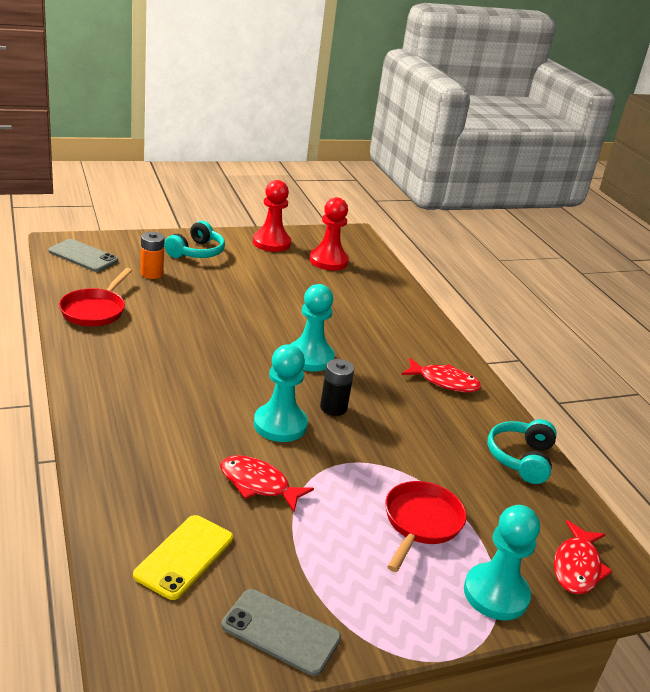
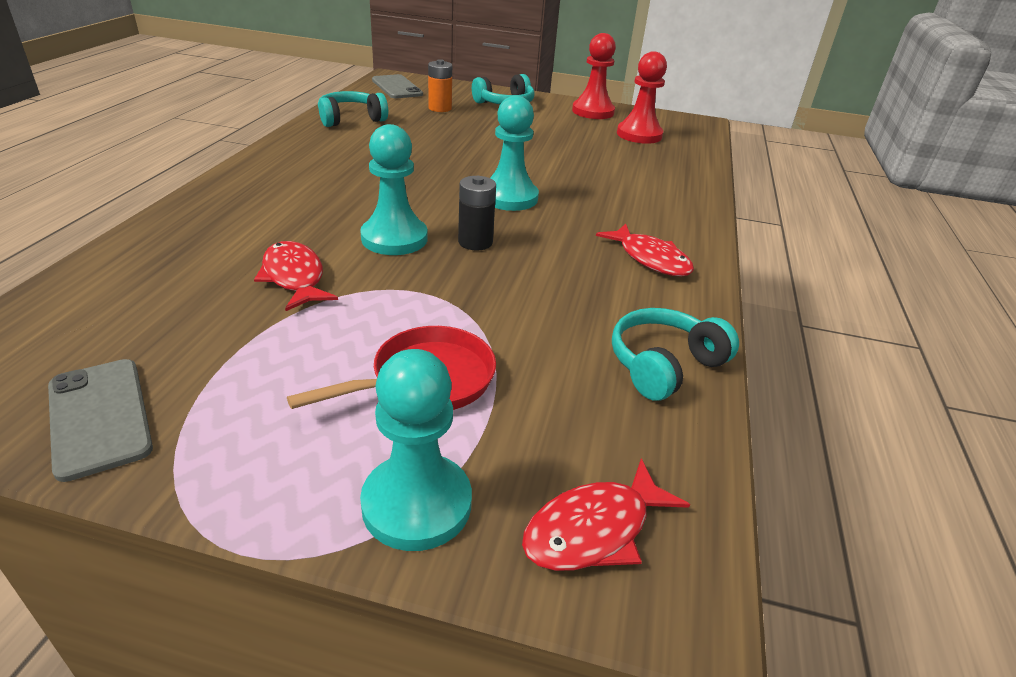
camera: 35 degrees right, 5 degrees up
red pan [59,268,132,326] -> turquoise headphones [318,91,388,127]
yellow phone [133,515,233,600] -> none

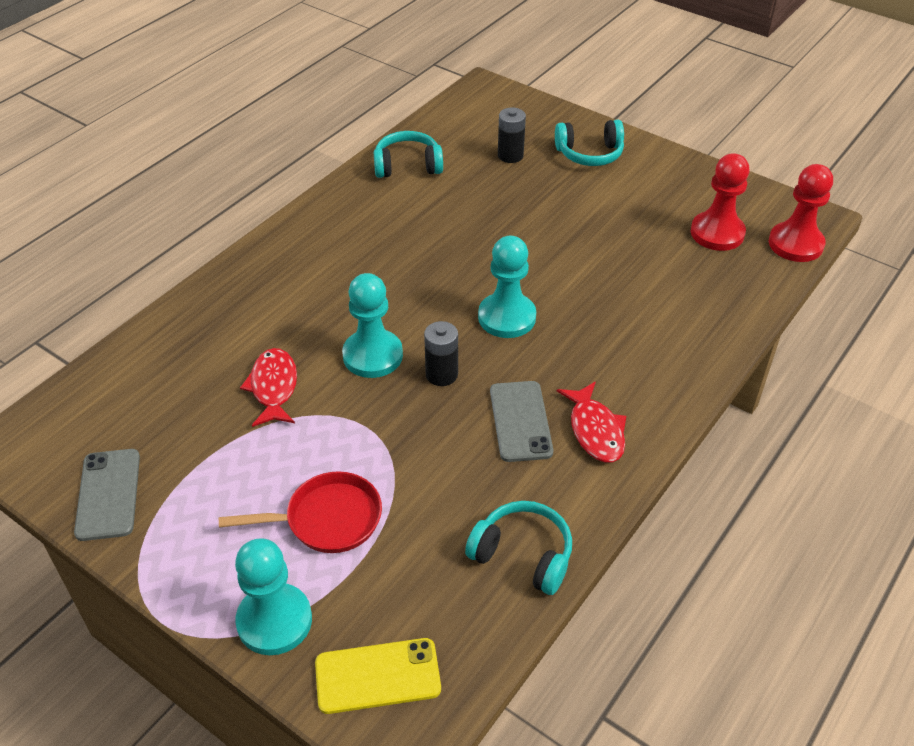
camera: 25 degrees right, 10 degrees up
grey phone [372,74,423,98] -> grey phone moved to [490,381,553,462]
orange battery [428,59,452,112] -> black battery [498,108,526,163]
red fish [522,459,690,571] -> yellow phone [315,638,441,714]
red pawn [572,33,616,119] -> red pawn moved to [769,164,833,262]
turquoise headphones [612,308,739,400] -> turquoise headphones turned 45 degrees clockwise [465,501,572,595]

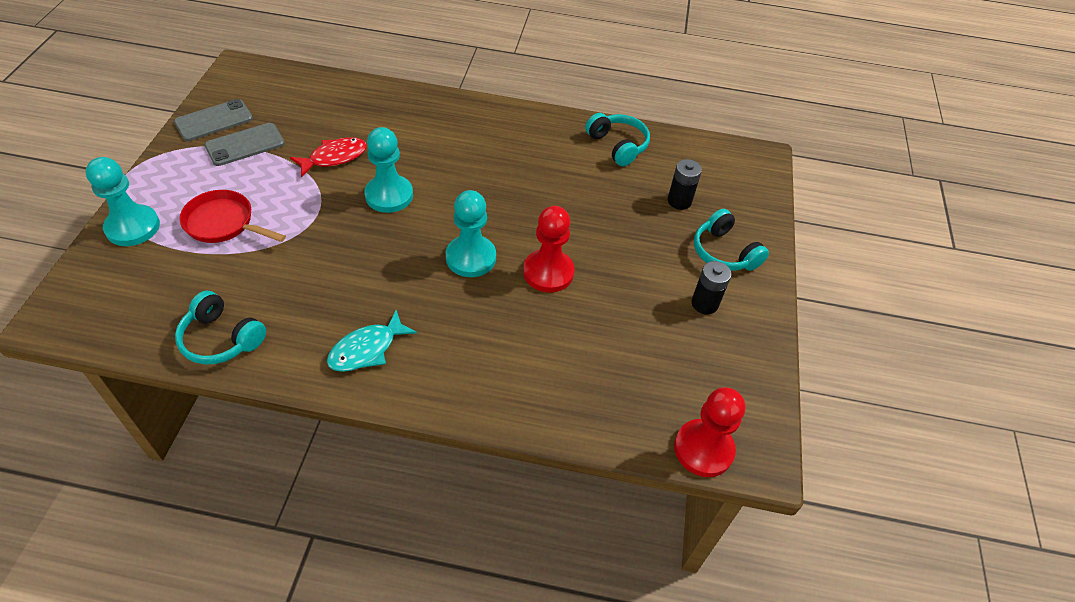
camera: 60 degrees right, 5 degrees up
red pan [219,471,382,553] -> red pan turned 150 degrees clockwise [180,190,286,243]
yellow phone [315,638,441,714] -> none
black battery [424,321,458,386] -> black battery moved to [691,261,731,314]
turquoise headphones [465,501,572,595] -> turquoise headphones turned 120 degrees clockwise [175,291,266,364]
grey phone [490,381,553,462] -> grey phone moved to [204,123,285,166]
red fish [557,381,626,462] -> turquoise fish [327,310,417,372]
red pawn [691,153,750,251] -> red pawn moved to [523,206,574,293]

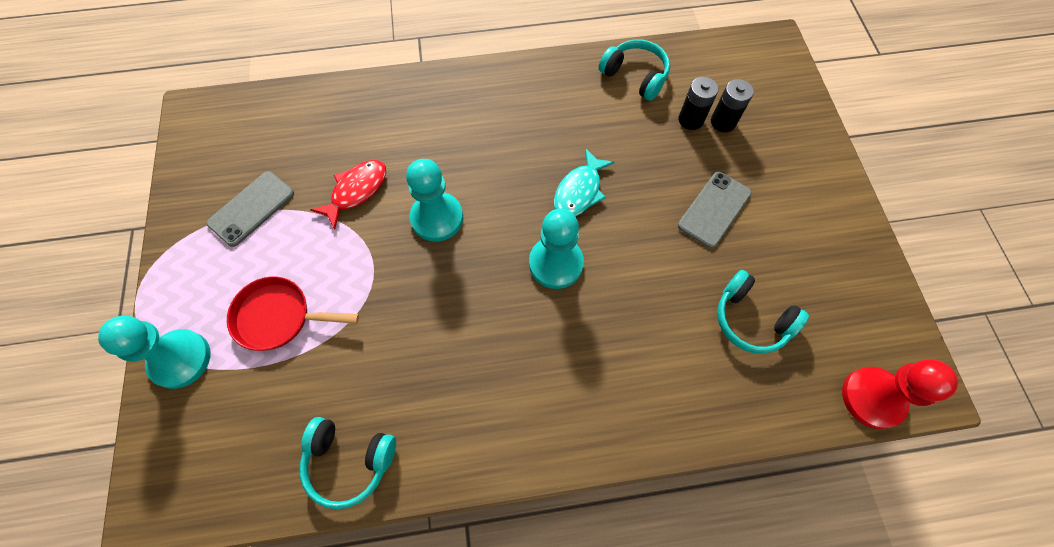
camera: 15 degrees left, 15 degrees up
grey phone [174,99,253,141] -> grey phone moved to [678,172,752,248]
turquoise fish [327,310,417,372] -> turquoise fish moved to [554,148,615,216]
red pawn [523,206,574,293] -> none
black battery [691,261,731,314] -> black battery moved to [678,77,719,130]
turquoise headphones [694,209,769,271] -> turquoise headphones moved to [717,270,809,354]

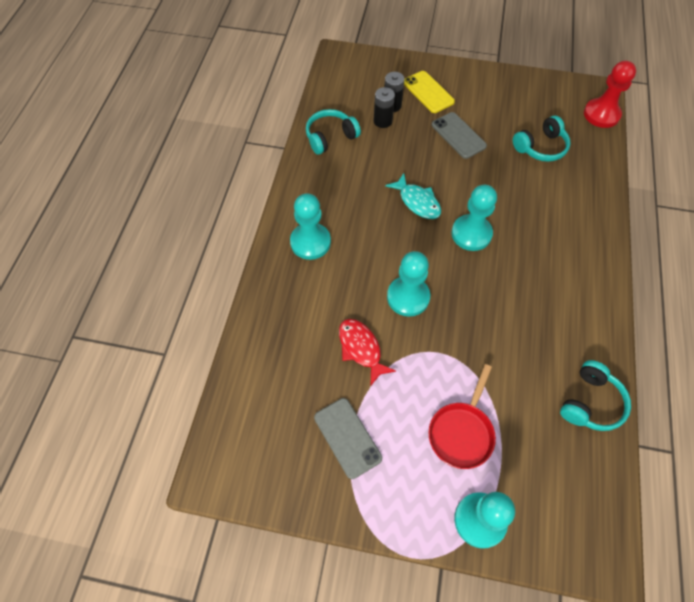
camera: 70 degrees left, 5 degrees down
none -> turquoise pawn [290,193,331,260]
none -> yellow phone [404,71,455,113]

